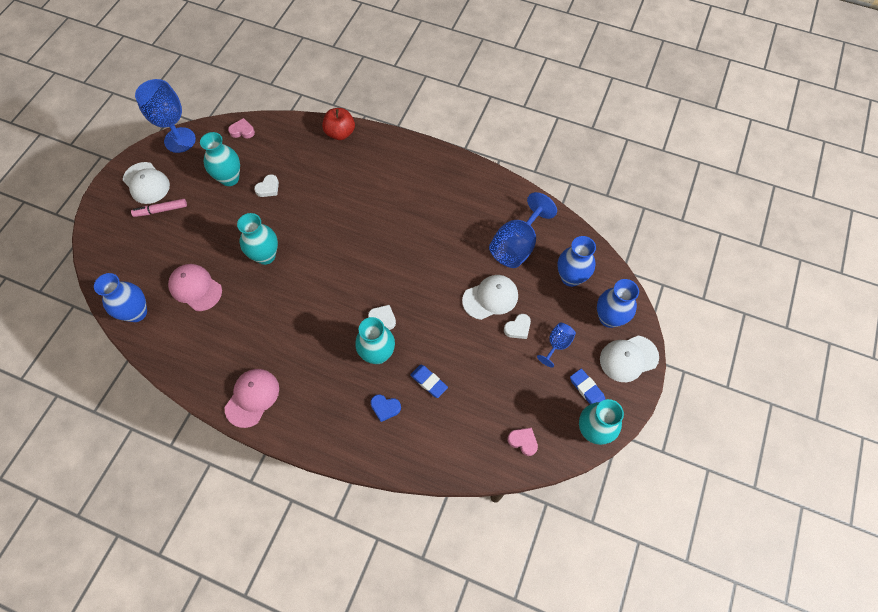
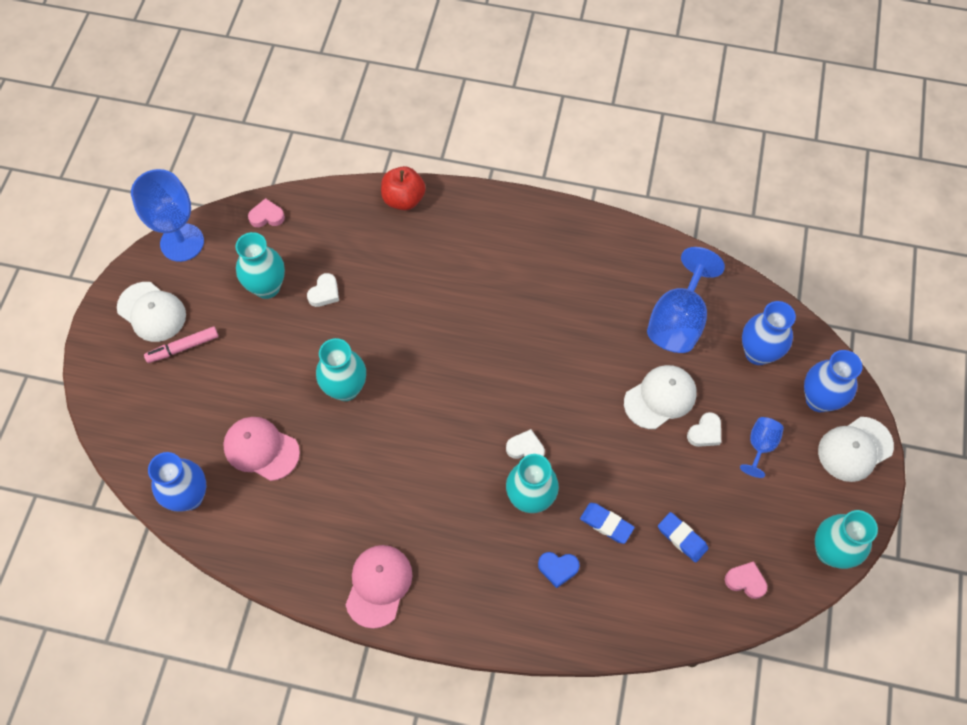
camera: 10 degrees left, 0 degrees up
blue eraser [570,369,606,404] -> blue eraser moved to [658,512,709,563]

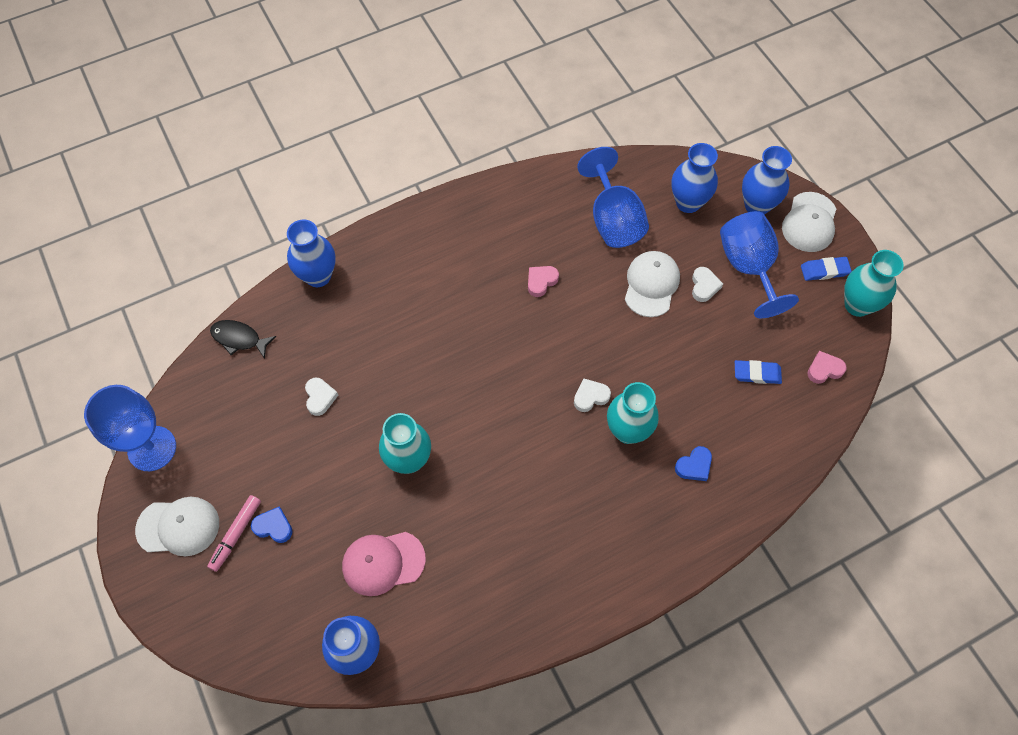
camera: 40 degrees left, 0 degrees up
turquoise vase [236,232,285,299] -> none
pink heart [248,198,285,227] -> pink heart moved to [528,266,559,297]
pink cap [346,545,412,629] -> none
red apple [381,166,426,210] -> blue vase [287,220,335,287]
blue eraser [580,503,635,544] -> blue eraser moved to [801,257,852,281]
blue goblet [740,417,784,478] -> blue goblet [720,211,799,318], size x1.89
none -> black fish [210,320,276,359]
none -> blue heart [251,507,293,543]

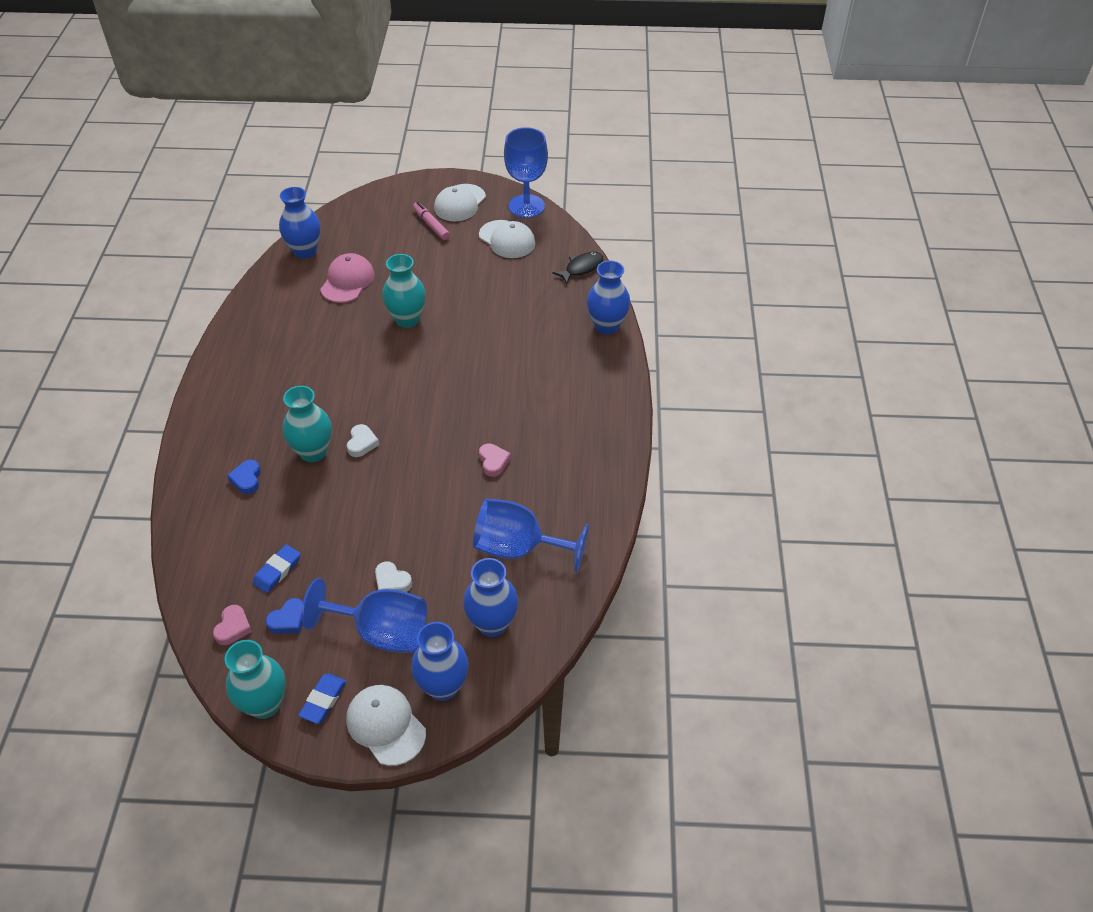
camera: 120 degrees right, 15 degrees down
blue heart [251,507,293,543] -> blue heart moved to [266,598,303,634]
white heart [305,378,338,416] -> none
white cap [625,251,680,317] -> white cap moved to [479,220,536,258]

